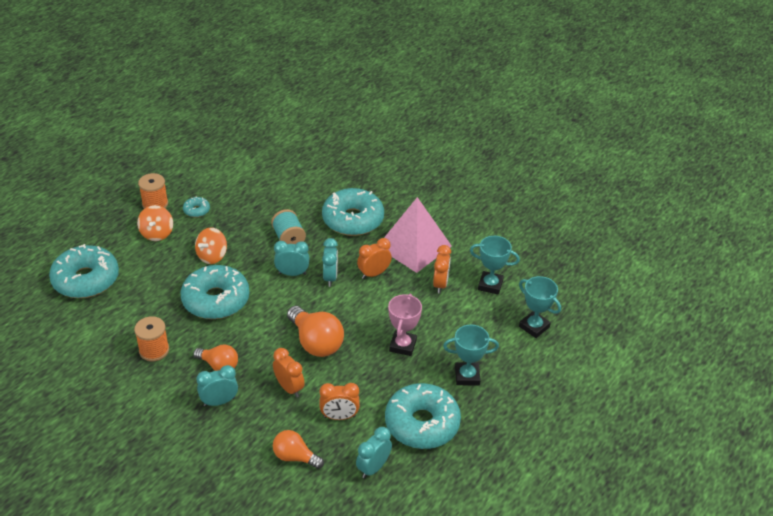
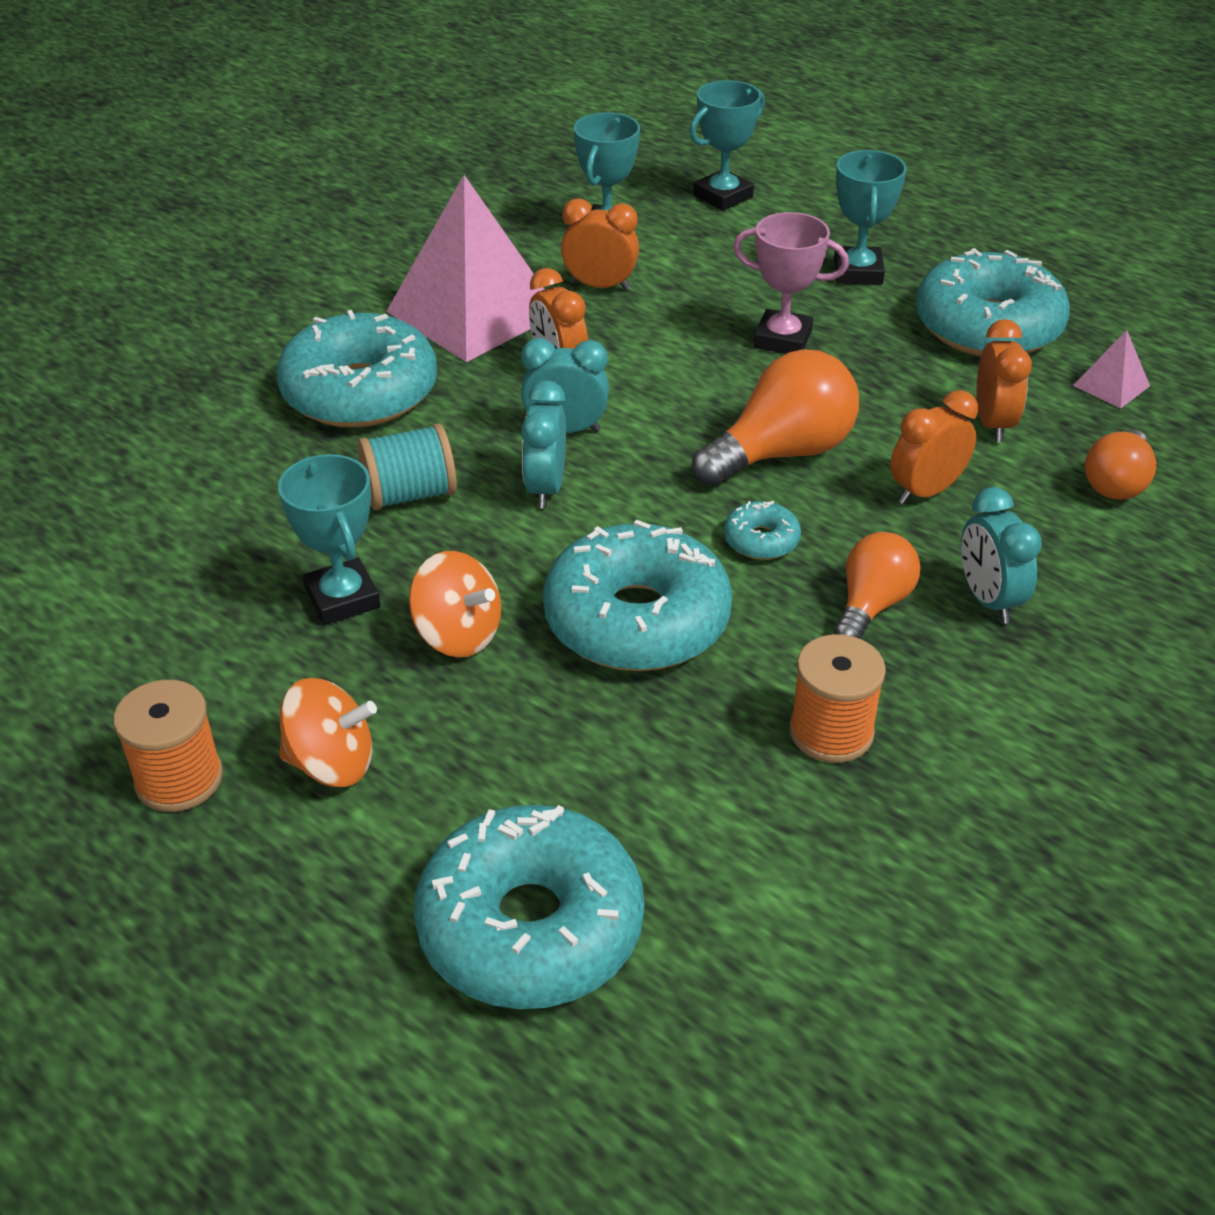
camera: 85 degrees left, 0 degrees up
turquoise donut [183,196,210,217] -> turquoise donut moved to [724,501,801,560]
turquoise clock [356,427,392,479] -> pink pyramid [1073,330,1150,409]
none -> turquoise trophy [278,454,381,625]

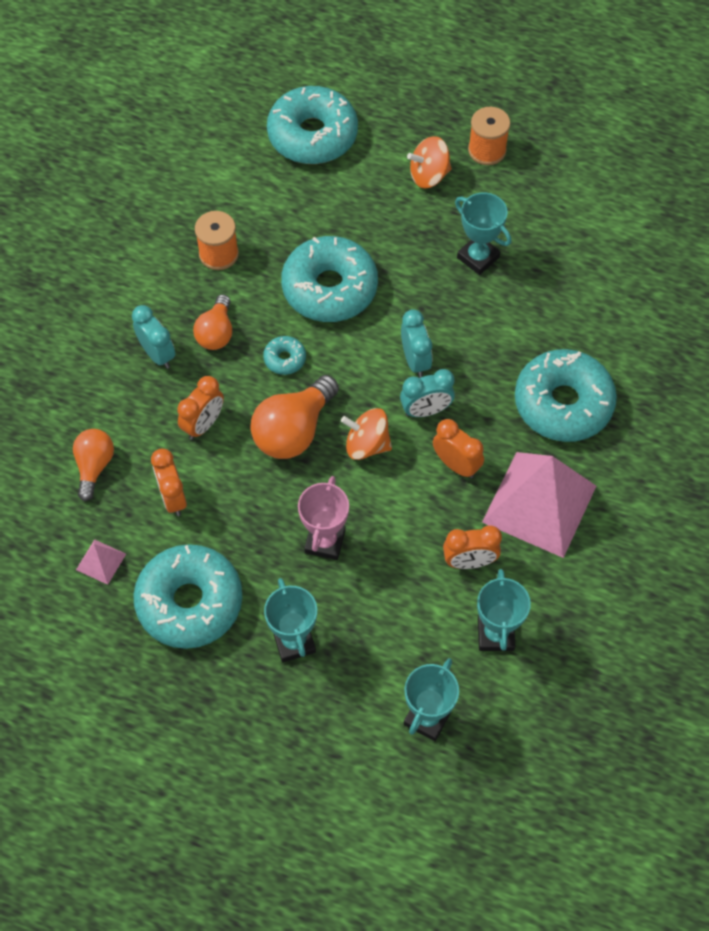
camera: 160 degrees right, 20 degrees up
turquoise spool [358,423,457,510] -> none
orange spinning top [409,551,501,657] -> orange spinning top moved to [341,408,392,460]
pink trophy [733,212,849,354] -> pink trophy turned 75 degrees counterclockwise [298,476,349,560]

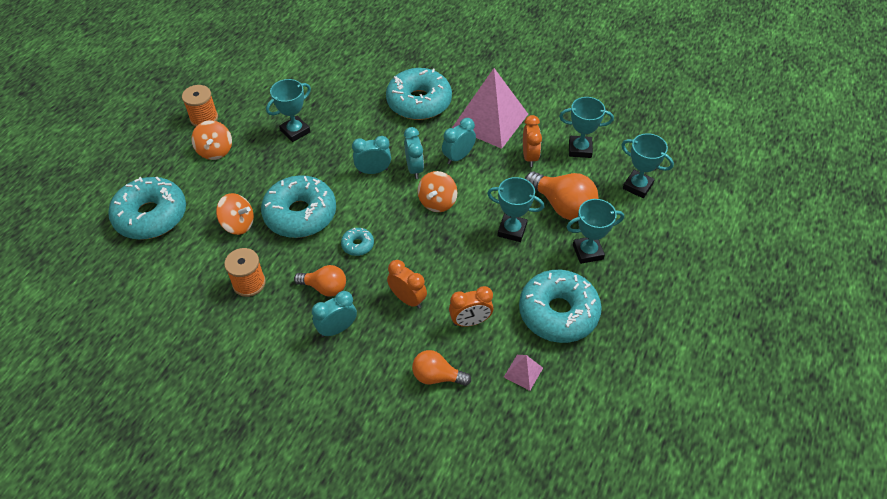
camera: 85 degrees left, 10 degrees down
orange light bulb [251,375,339,459] -> orange light bulb moved to [525,172,598,220]
pink trophy [298,476,349,560] -> turquoise trophy [487,177,544,242]
orange clock [433,419,484,478] -> turquoise clock [442,118,476,164]
none -> orange spinning top [216,193,254,235]

